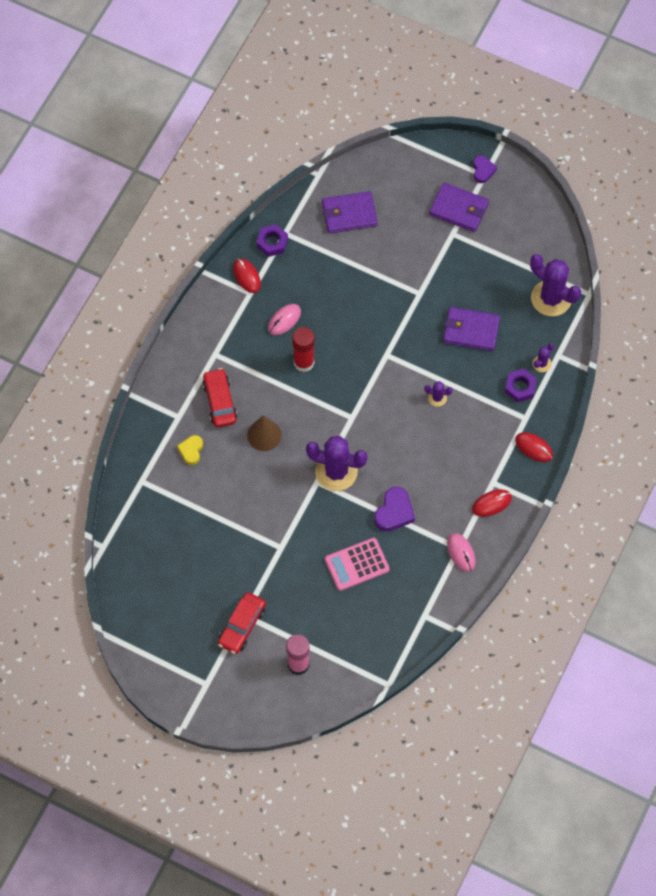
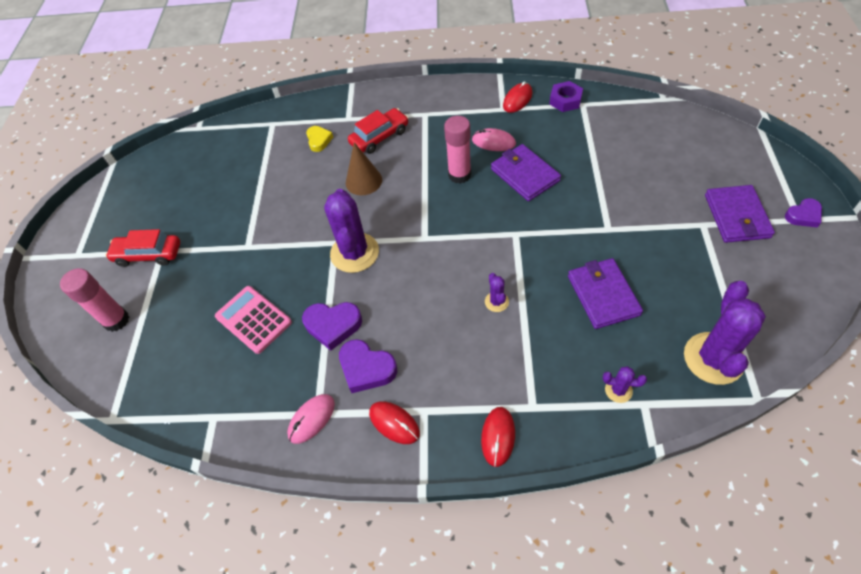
camera: 70 degrees right, 10 degrees down
yellow heart [177,435,203,465] -> yellow heart turned 90 degrees clockwise [306,126,333,152]
red glue stick [292,327,315,372] -> pink glue stick [444,116,471,184]
purple wallet [322,191,378,233] -> purple wallet moved to [491,144,561,201]
purple nut [505,369,537,403] -> none
none -> purple heart [339,339,397,393]

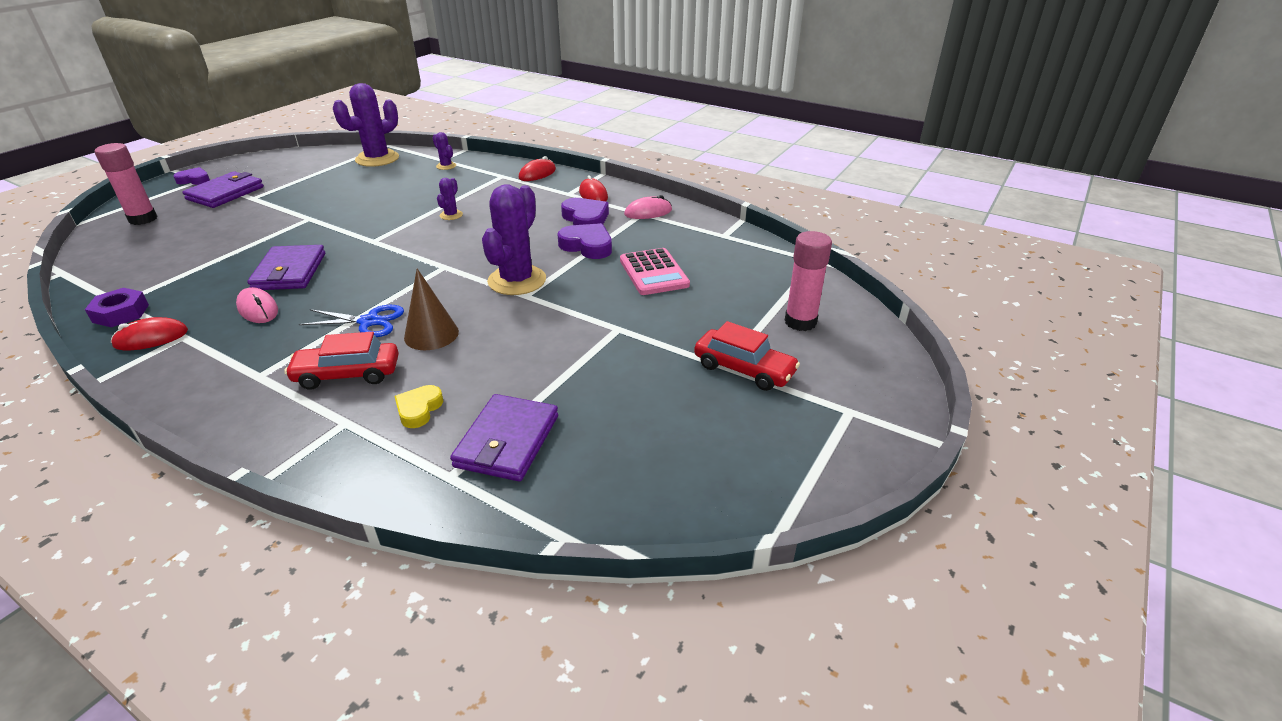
camera: 155 degrees left, 20 degrees down
pink glue stick [444,116,471,184] -> pink glue stick moved to [95,143,157,225]
purple wallet [568,258,643,329] -> purple wallet moved to [450,394,558,481]
none -> blue scissors [299,305,404,337]

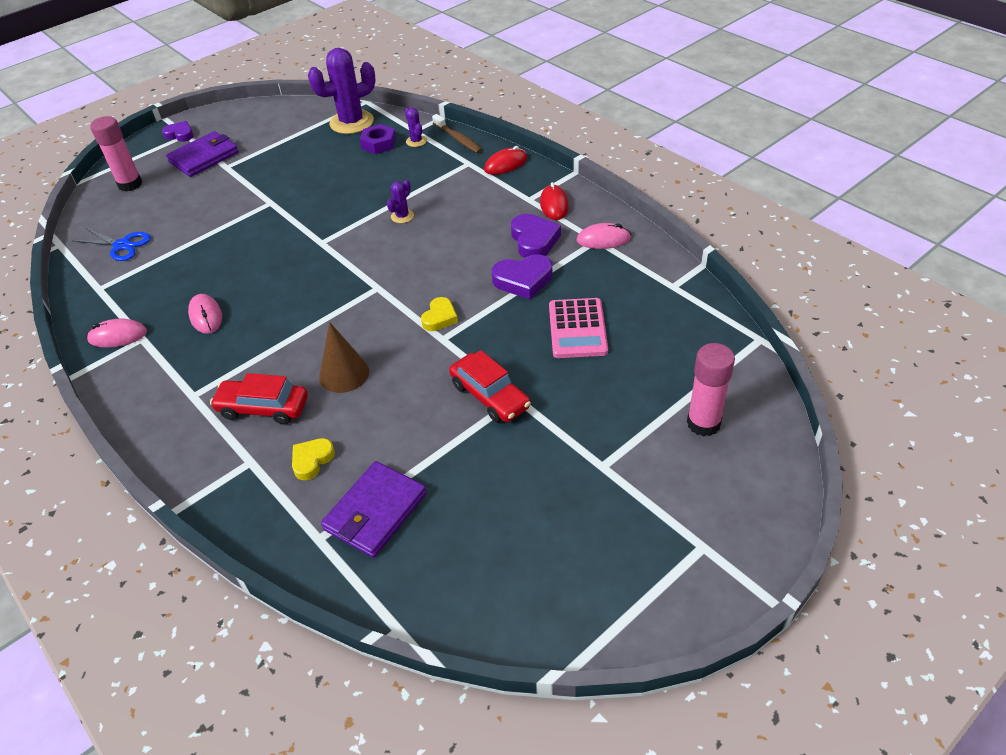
camera: 20 degrees right, 10 degrees up
purple nut [85,288,149,327] -> purple nut moved to [360,124,396,154]
red mouse [111,317,188,350] -> pink mouse [87,319,147,348]
purple wallet [247,245,325,290] -> none
blue scissors [299,305,404,337] -> blue scissors moved to [74,228,151,261]
purple cactus [482,185,546,295] -> yellow heart [421,297,458,331]
purple heart [558,223,612,259] -> purple heart turned 120 degrees clockwise [492,254,553,299]
red car [694,321,800,391] -> red car moved to [449,350,531,422]
none -> brown toothbrush [432,114,482,153]

